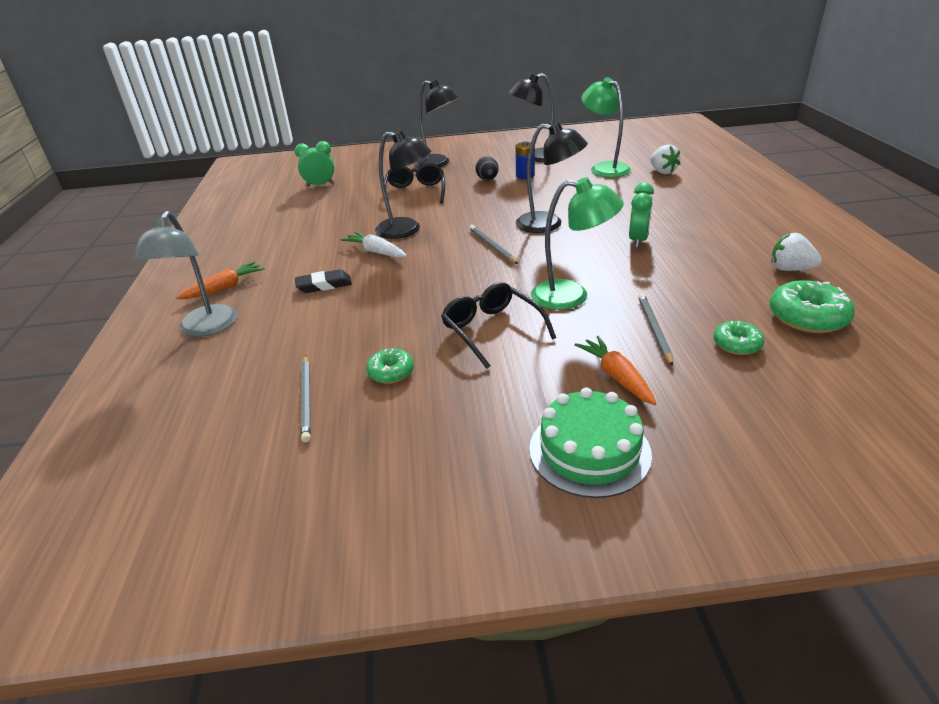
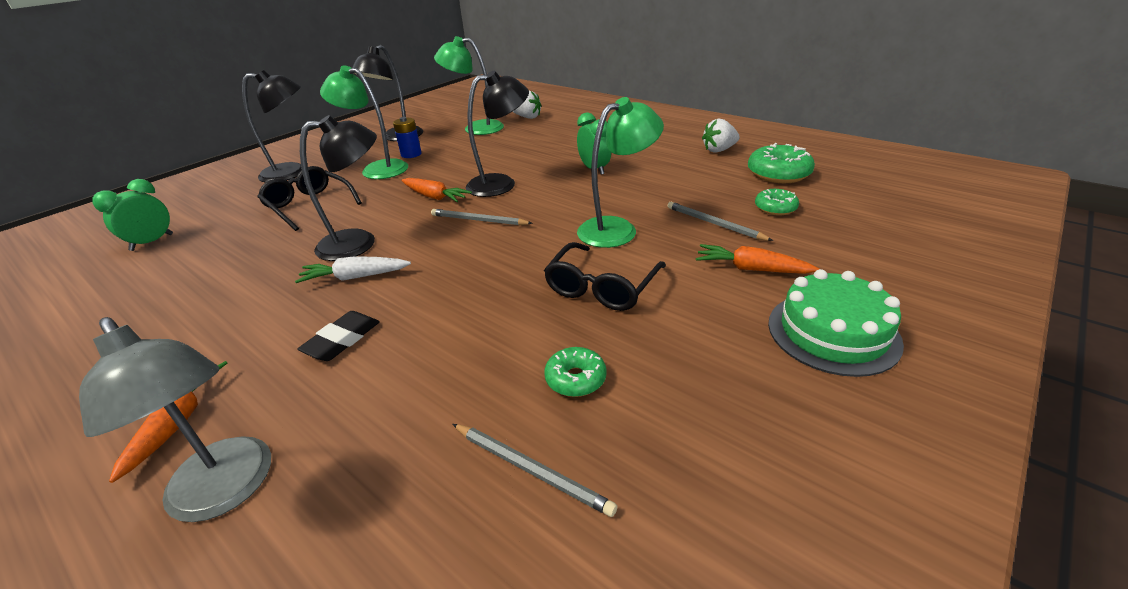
camera: 45 degrees left, 0 degrees up
black glasses [441,282,556,369] -> black glasses turned 75 degrees counterclockwise [544,242,666,311]
black egg [475,156,499,181] -> green lamp [320,65,408,179]
none -> orange carrot [401,178,472,202]

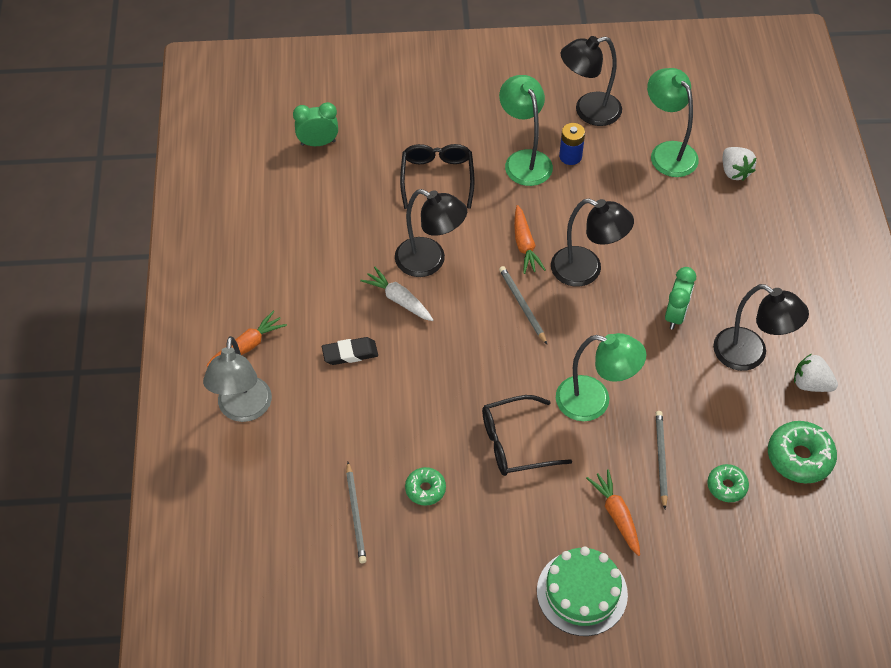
camera: 45 degrees right, 20 degrees up
black lamp [242,70,302,183] -> black lamp moved to [713,284,809,371]

